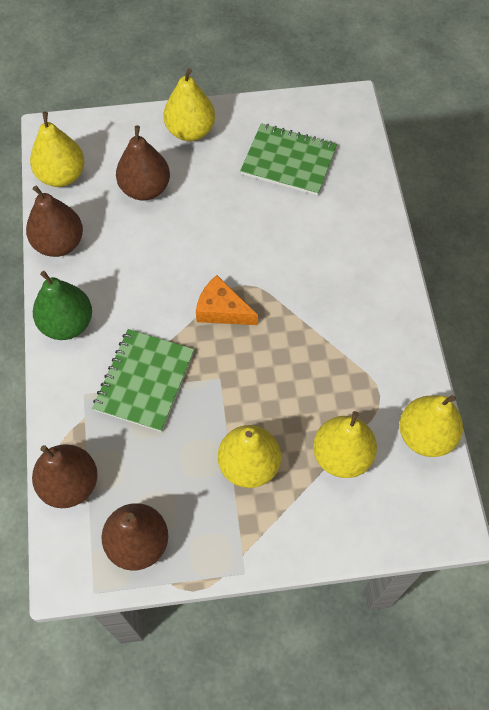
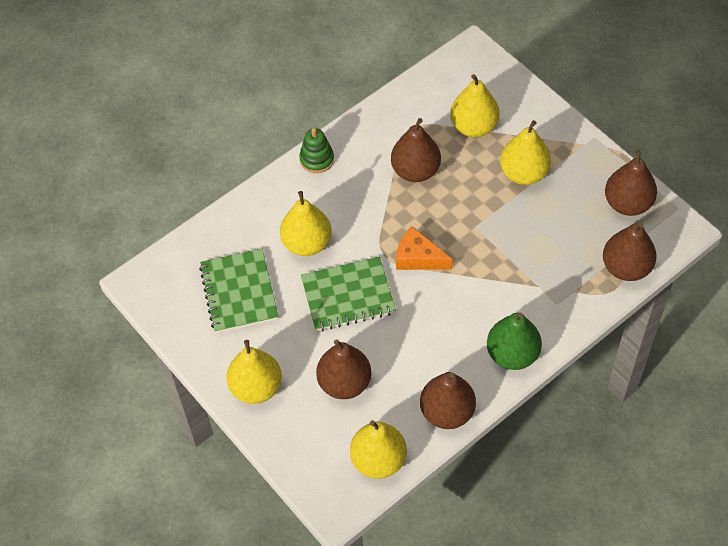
camera: 120 degrees left, 5 degrees down
green notebook [92,329,194,432] -> green notebook moved to [301,257,396,331]
orange cheese [196,275,258,325] -> orange cheese turned 120 degrees clockwise [396,226,452,270]
yellow pear [399,395,463,457] -> yellow pear moved to [280,191,332,256]
none -> green stacking toy [299,128,334,173]
none -> brown pear [391,118,441,182]

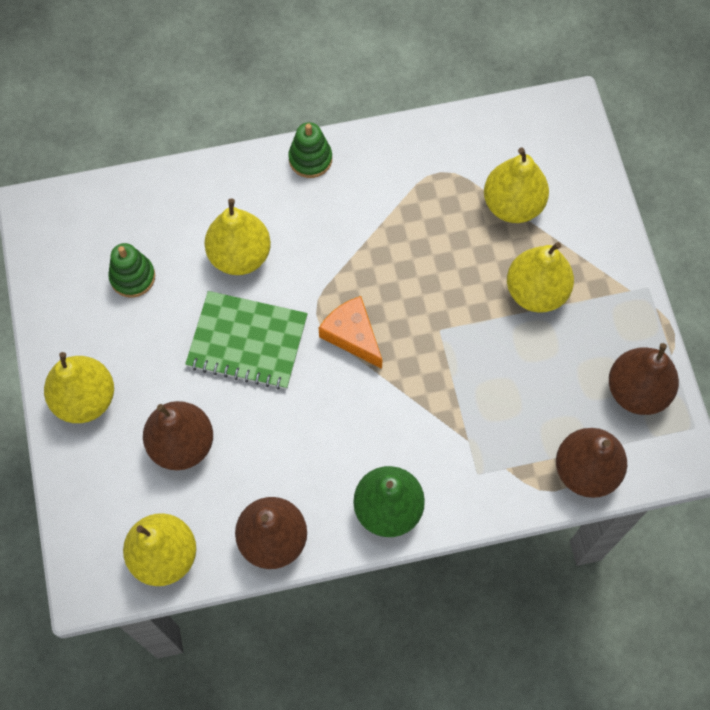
camera: 25 degrees right, 10 degrees up
green notebook [199,249,279,333] -> green stacking toy [108,243,155,298]
brown pear [391,118,441,182] -> none

